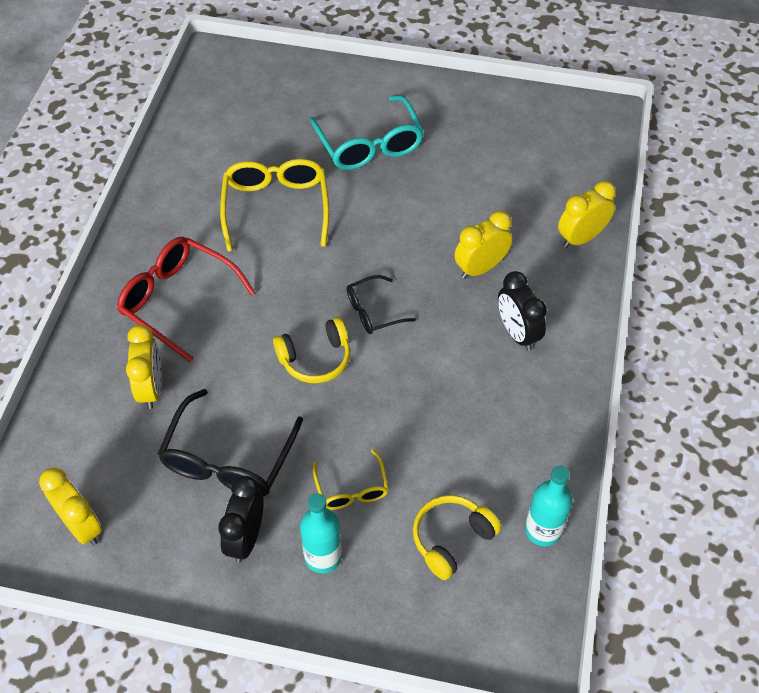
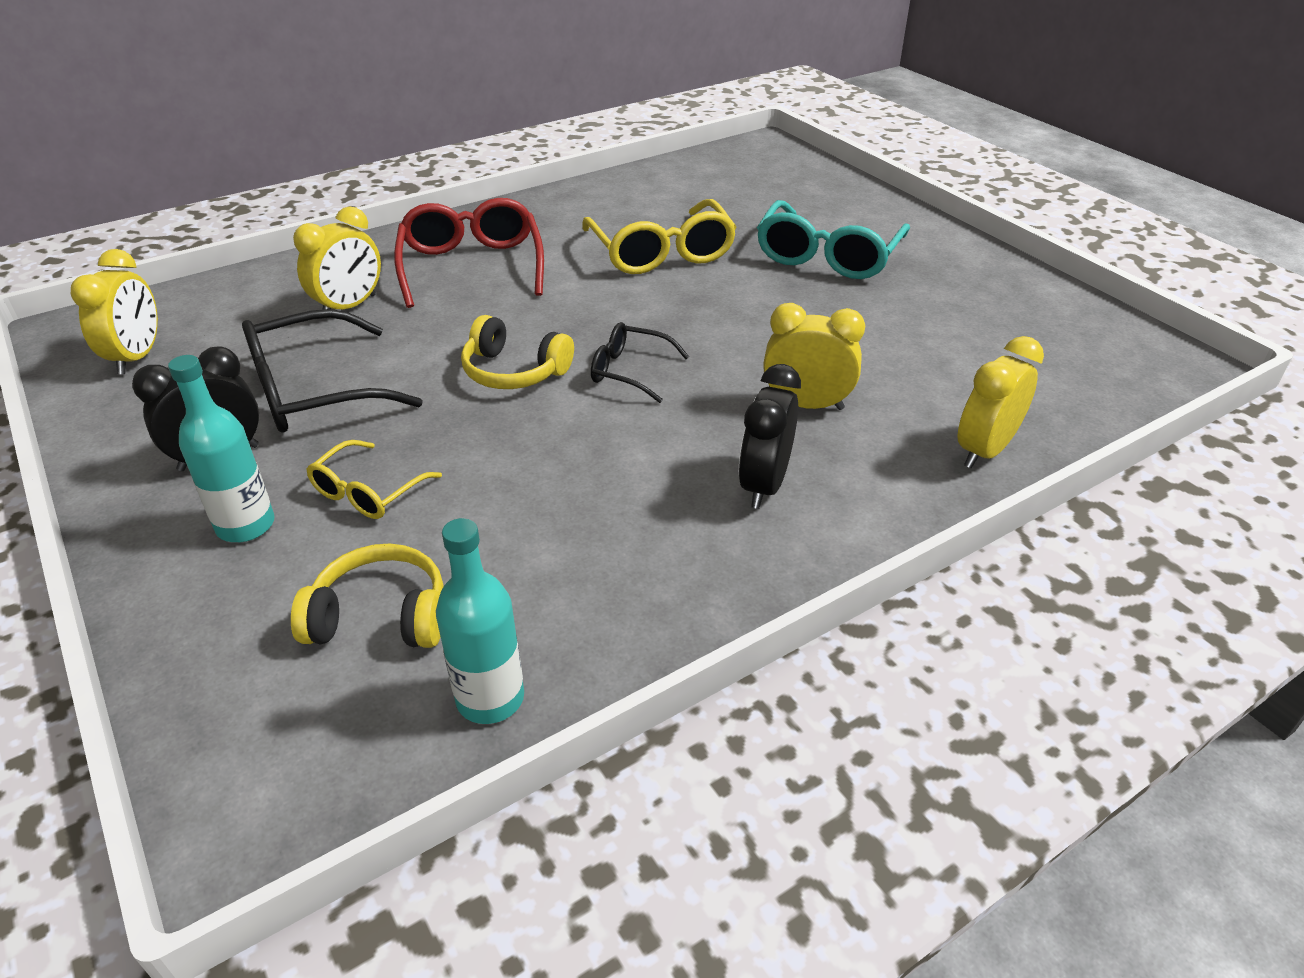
camera: 45 degrees right, 15 degrees down
yellow glasses [220,159,329,252] -> yellow glasses turned 120 degrees clockwise [582,199,737,274]
yellow clock [558,181,616,248] -> yellow clock turned 60 degrees counterclockwise [957,336,1044,468]

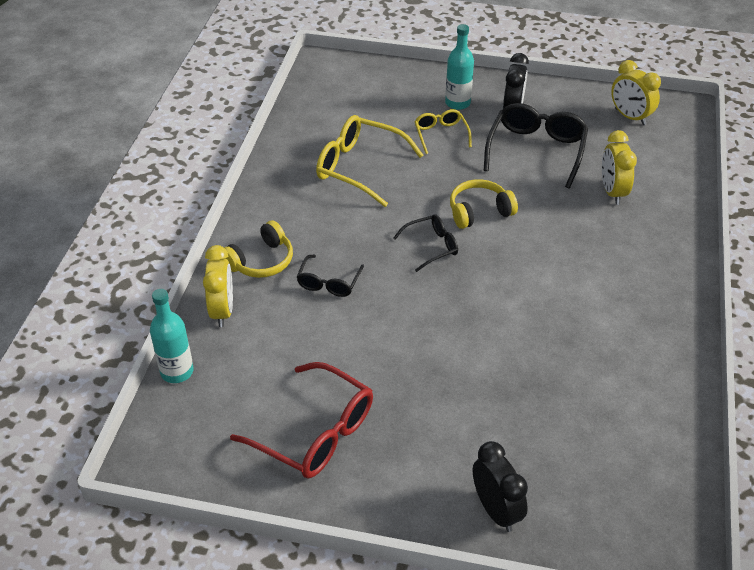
camera: 135 degrees right, 5 degrees up
yellow headphones [291,543,443,648] -> yellow headphones moved to [224,220,293,278]
red glasses [394,198,544,308] -> red glasses moved to [230,362,373,479]
turquoise bottle [436,518,524,724] -> turquoise bottle moved to [150,289,194,383]
yellow glasses [582,199,737,274] -> yellow glasses moved to [316,115,423,207]
black clock [739,364,801,509] -> black clock moved to [473,441,528,532]
turquoise glasses [757,200,910,279] -> none
yellow clock [763,303,865,410] -> black glasses [297,255,364,297]

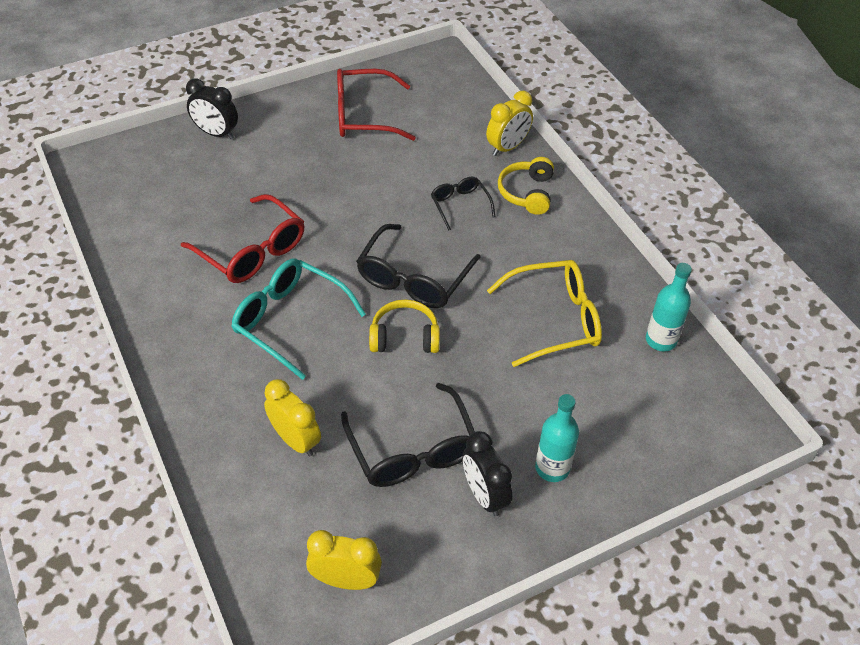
camera: 140 degrees right, 5 degrees up
turquoise bottle [150,289,194,383] -> turquoise bottle moved to [646,263,692,351]
yellow clock [203,245,233,327] -> yellow clock turned 90 degrees counterclockwise [486,91,533,156]
black glasses [393,214,458,272] -> black glasses [356,224,481,308], size x1.78
yellow glasses [414,109,472,154] -> none
yellow headphones [450,179,518,229] -> yellow headphones turned 120 degrees counterclockwise [369,299,440,353]
none -> red glasses [181,194,304,283]
none -> turquoise glasses [232,259,366,380]

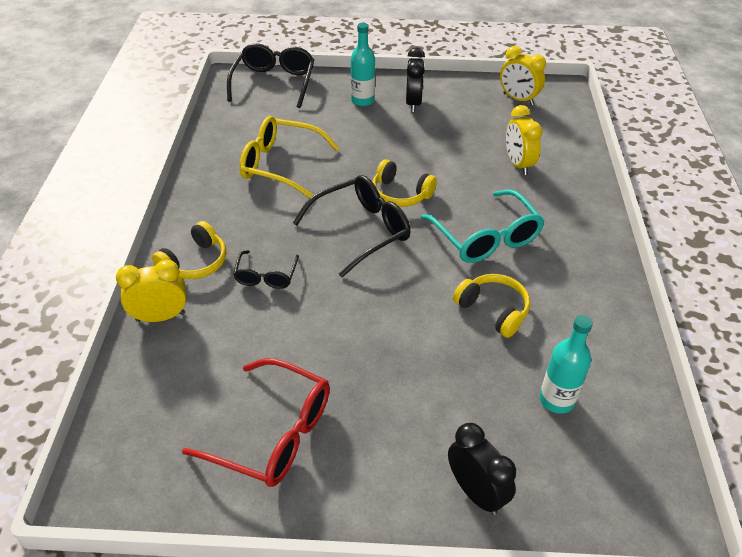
camera: 150 degrees left, 5 degrees down
red glasses [181,194,304,283] -> yellow headphones [453,274,530,338]
black glasses [341,383,475,487] -> black glasses moved to [227,43,315,108]
turquoise bottle [646,263,692,351] -> turquoise bottle moved to [540,315,593,414]

